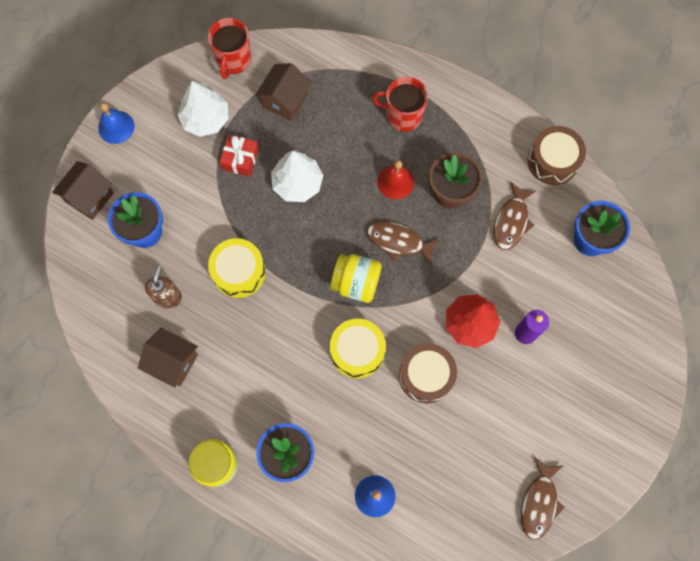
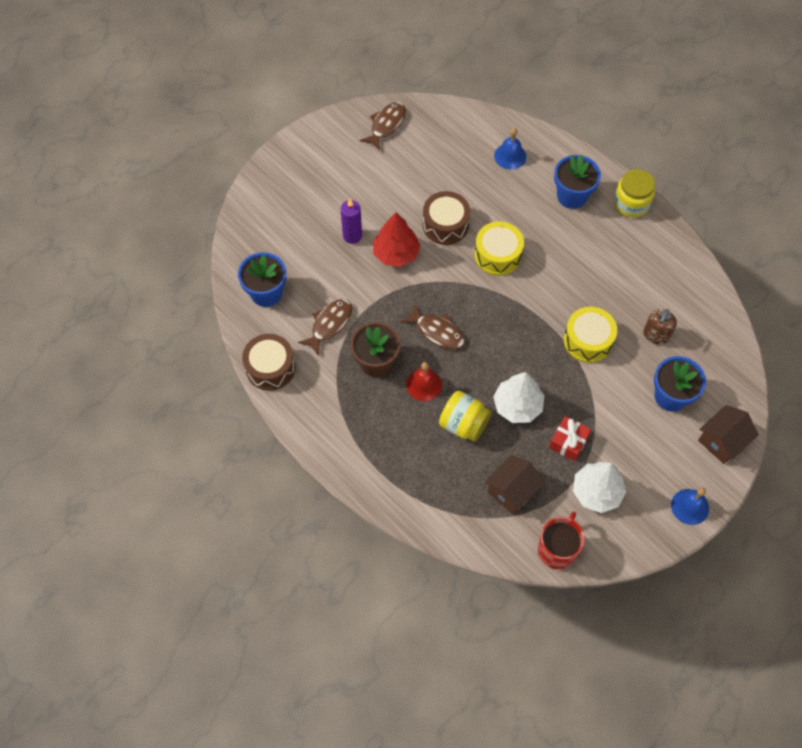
camera: 165 degrees left, 10 degrees down
brown house [138,328,198,388] -> none
yellow jar [330,254,381,303] -> yellow jar moved to [439,391,492,442]
red mug [372,77,428,132] -> none

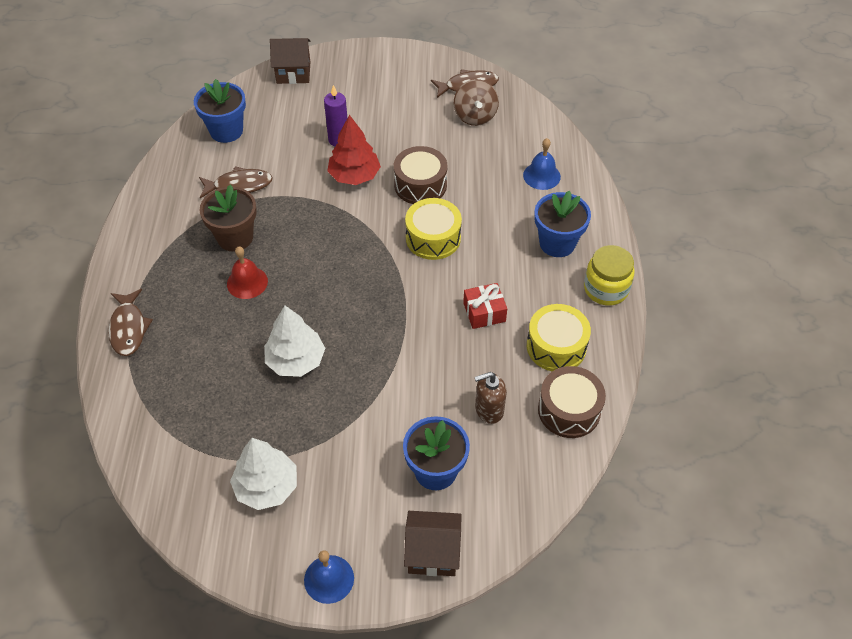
camera: 45 degrees right, 10 degrees down
brown drum [242,334,295,391] -> brown drum moved to [538,366,606,438]
brown fish [400,303,465,349] -> brown fish moved to [108,289,153,356]
yellow jar [439,391,492,442] -> none
brown house [484,455,544,515] -> brown house moved to [270,38,311,84]
red mug [538,512,585,569] -> none
red gift [549,416,591,461] -> red gift moved to [463,283,507,329]
yellow drum [564,307,617,363] -> yellow drum moved to [527,304,591,371]
none -> brown spinning top [454,79,499,126]

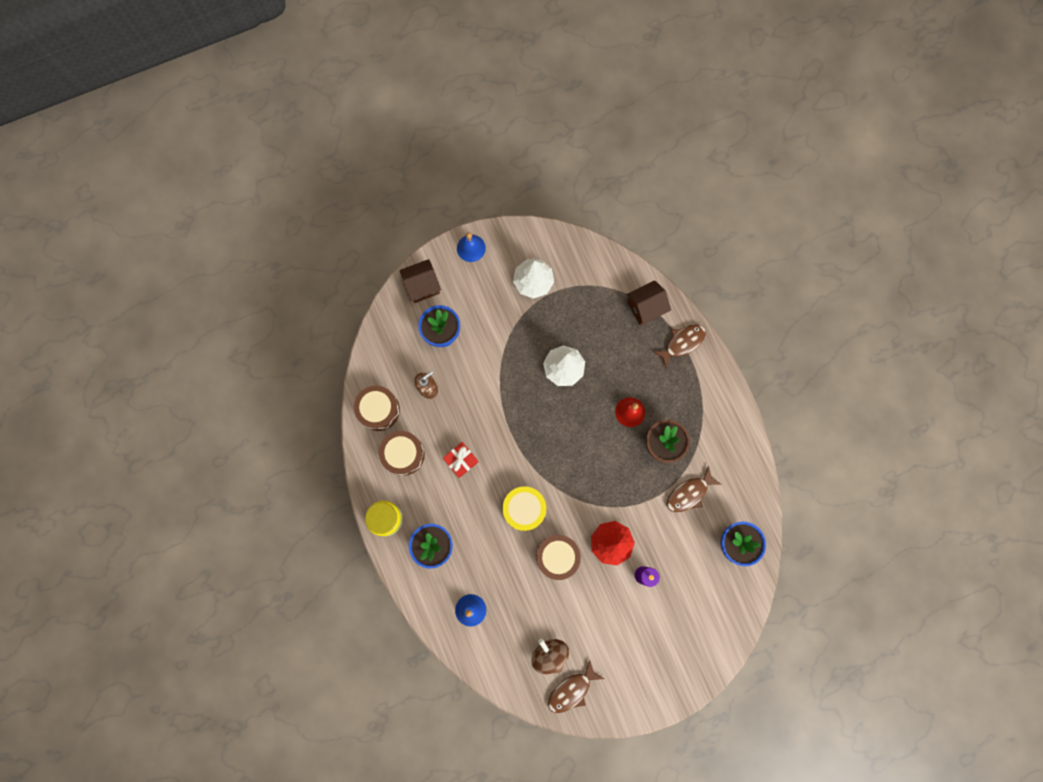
camera: 155 degrees right, 25 degrees up
brown fish [108,289,153,356] -> brown fish turned 90 degrees clockwise [653,324,706,368]
brown house [270,38,311,84] -> brown house moved to [627,280,671,326]
yellow drum [527,304,591,371] -> brown drum [379,431,425,476]

